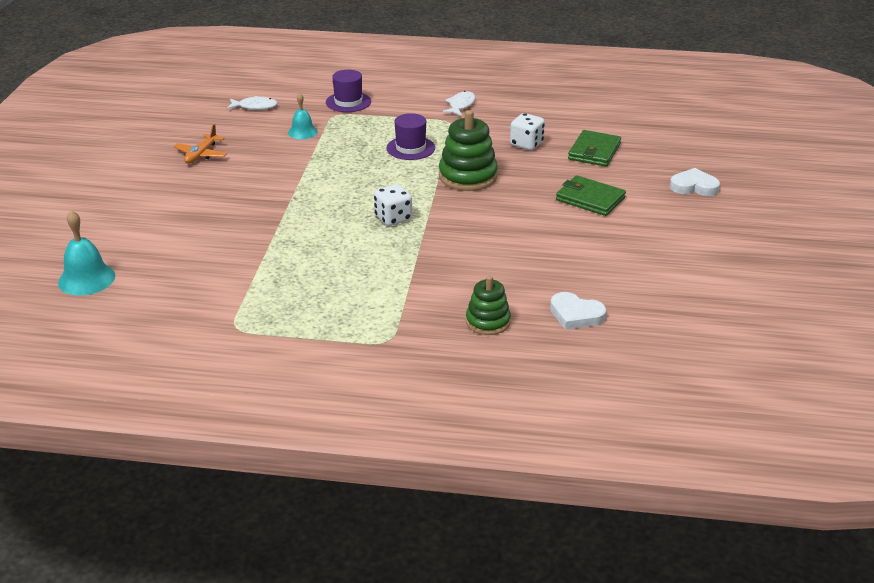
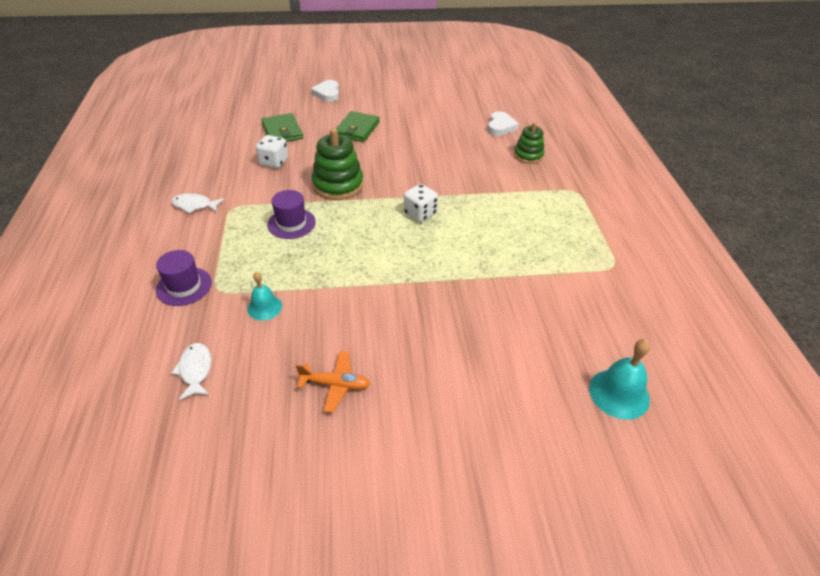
camera: 105 degrees left, 10 degrees up
green wallet [568,130,621,167] -> green wallet turned 60 degrees clockwise [261,113,303,142]

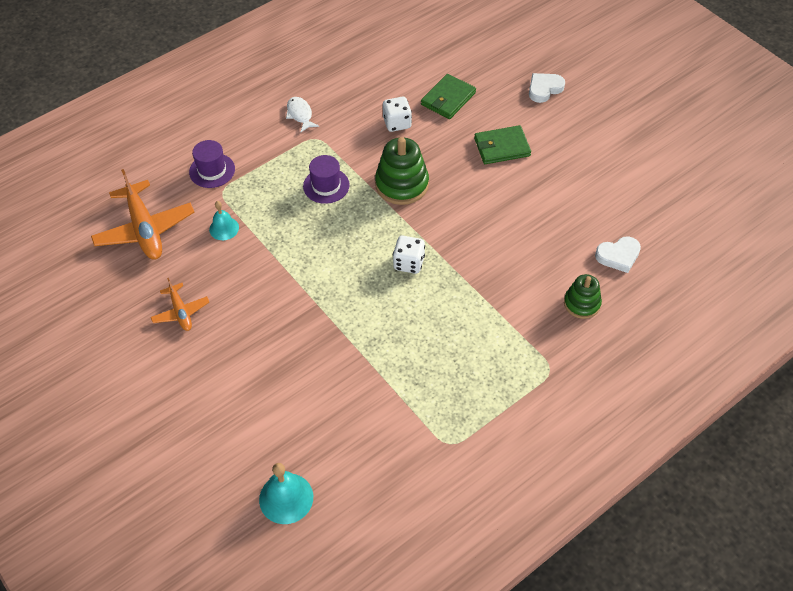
camera: 60 degrees right, 10 degrees up
white fish [171,343,211,400] -> orange plane [91,169,194,260]

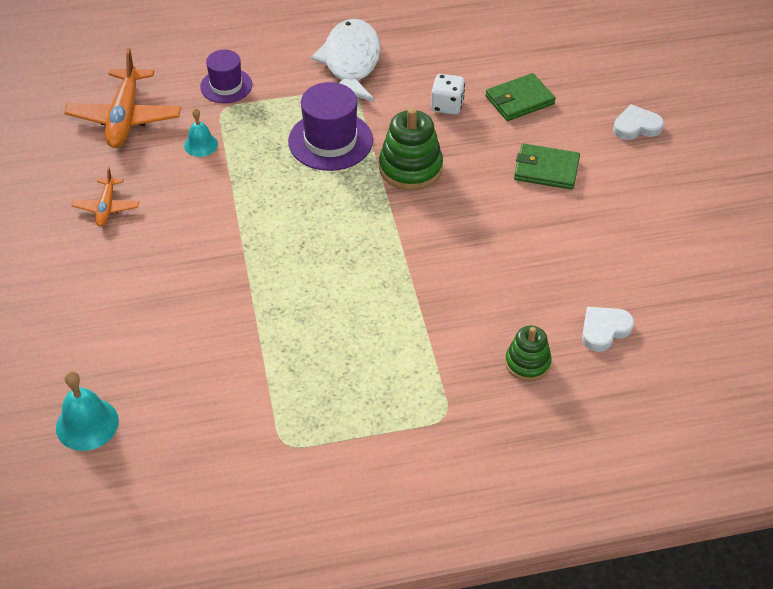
camera: 25 degrees right, 5 degrees down
white fish [286,97,319,133] -> white fish [311,19,381,102], size x2.16
purple hat [303,155,350,204] -> purple hat [288,82,373,171], size x1.57
white dice [393,236,425,274] -> none
white heart [595,236,641,273] -> white heart turned 135 degrees clockwise [582,307,634,352]

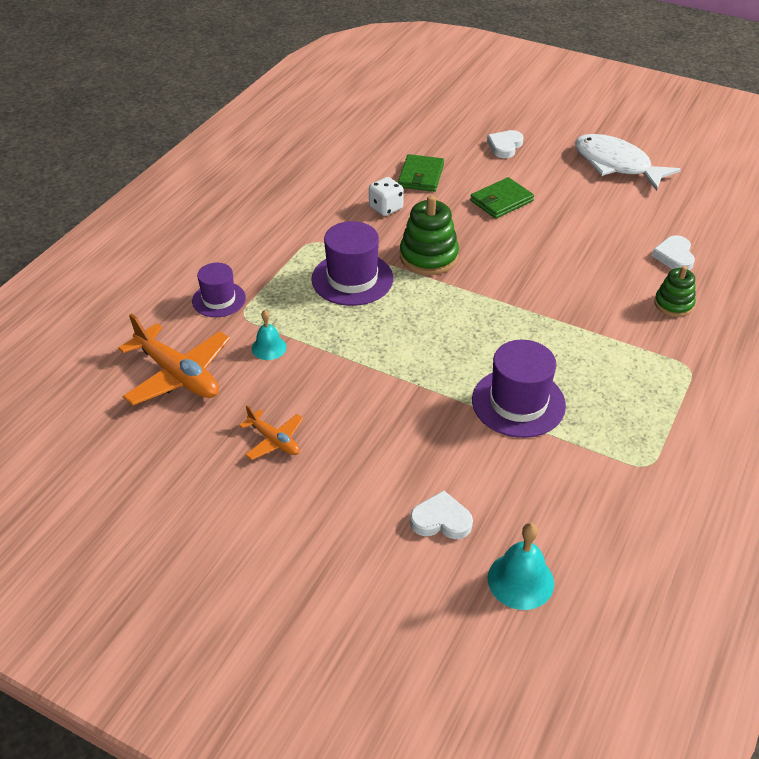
camera: 50 degrees left, 5 degrees down
white fish [311,19,381,102] -> white fish moved to [575,134,681,191]
none -> white heart [410,491,473,539]
none -> purple hat [472,340,566,438]

